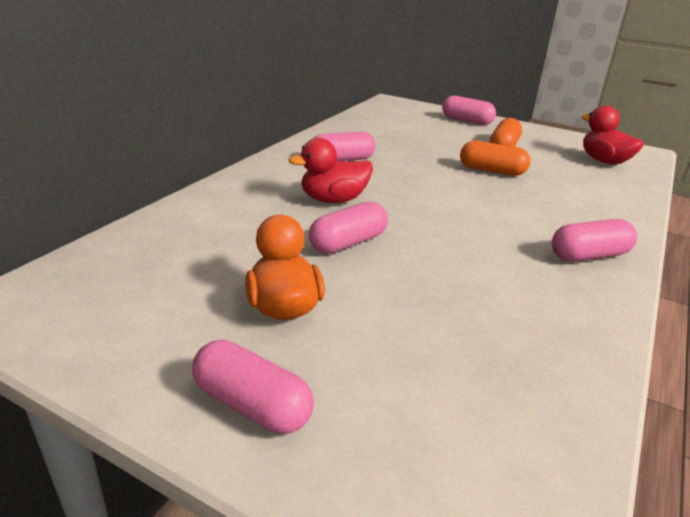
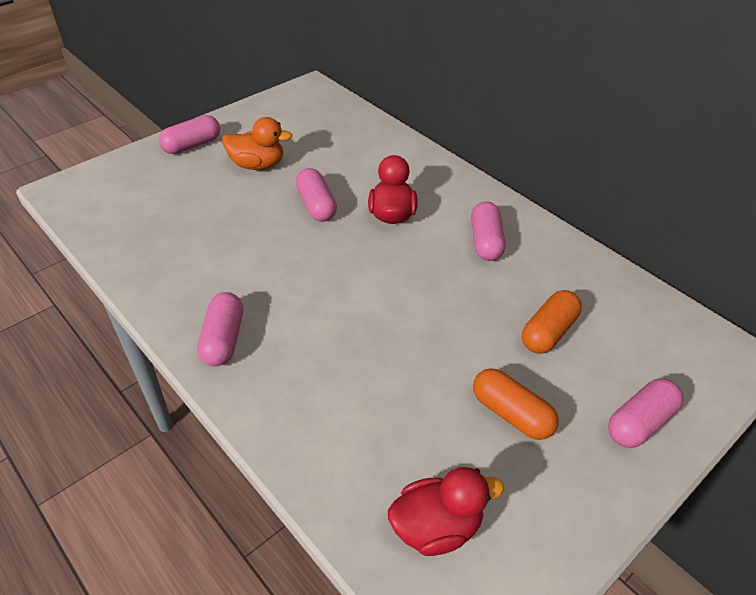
camera: 110 degrees right, 15 degrees up
orange capsule [460,141,530,176] -> orange capsule moved to [522,290,582,354]

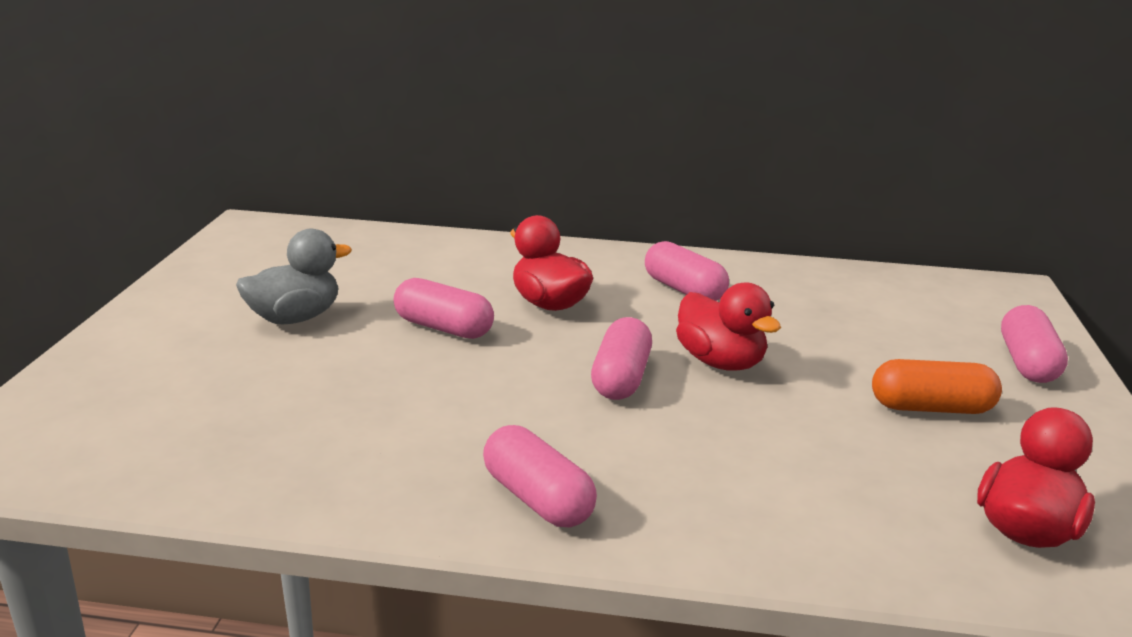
camera: 40 degrees left, 20 degrees down
pink capsule [159,115,220,154] -> pink capsule moved to [591,317,652,400]
orange duck [222,117,292,170] -> grey duck [236,229,352,324]
orange capsule [522,290,582,354] -> none
none -> red duck [676,282,781,371]

